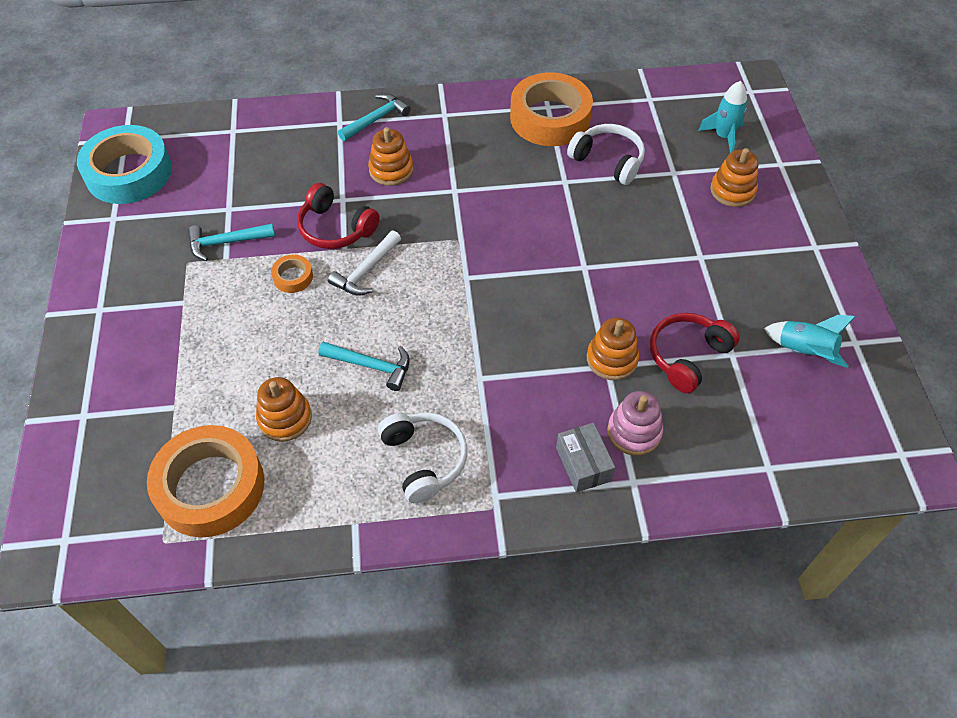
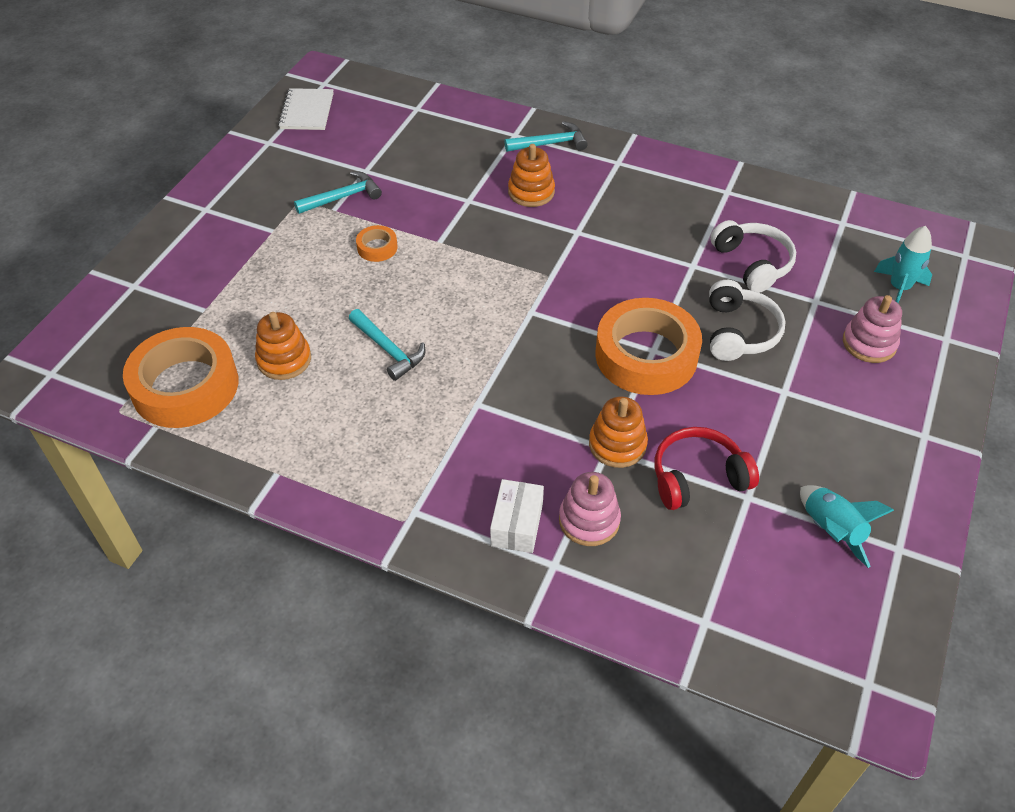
camera: 30 degrees right, 5 degrees down
turquoise tape [77,125,172,204] -> white notebook [278,88,334,130]
turquoise hammer [188,223,275,261] -> turquoise hammer turned 135 degrees clockwise [294,171,382,214]
red headphones [297,183,380,249] -> none
white hammer [328,230,401,296] -> none
white headphones [378,413,468,503] -> white headphones moved to [709,280,786,361]
orange tape [510,72,593,146] -> orange tape moved to [595,298,702,395]
grey box [556,423,615,493] -> white box [490,479,544,553]
orange stacking toy [710,148,758,207] -> pink stacking toy [843,295,902,363]

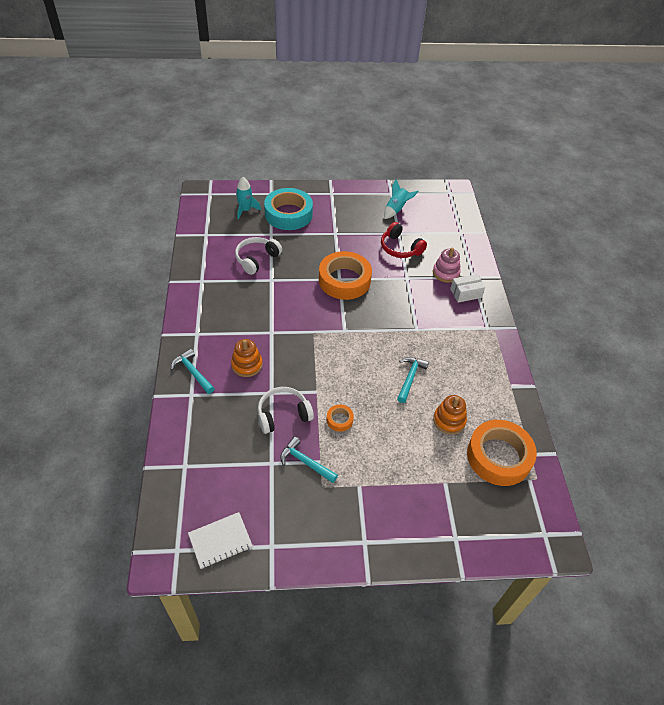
camera: 120 degrees left, 0 degrees up
orange stacking toy [589,396,648,468] -> none
white headphones [709,280,786,361] -> white headphones moved to [258,387,314,434]
pink stacking toy [843,295,902,363] -> turquoise tape [264,188,313,230]

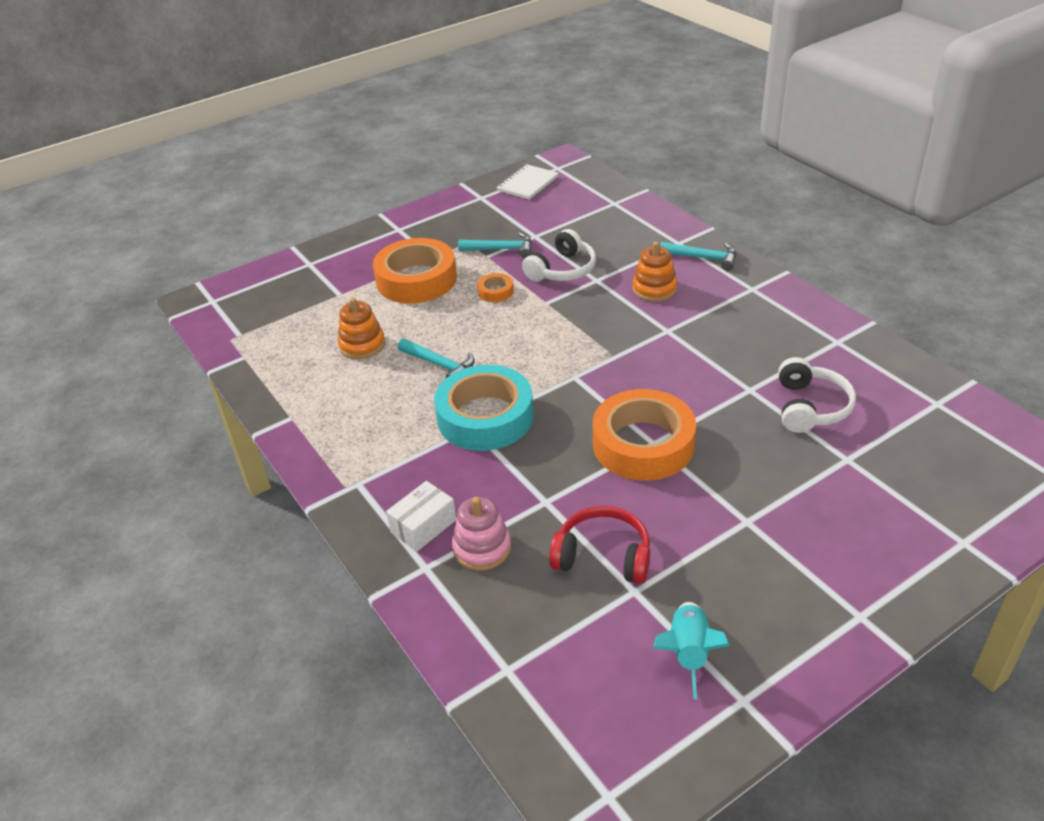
camera: 155 degrees right, 10 degrees down
turquoise rocket [236,177,261,220] -> none
turquoise tape [264,188,313,230] -> turquoise tape moved to [434,365,534,451]
turquoise hammer [397,357,429,403] -> turquoise hammer turned 45 degrees counterclockwise [398,339,475,378]
orange tape [467,420,537,486] -> orange tape moved to [373,238,457,303]

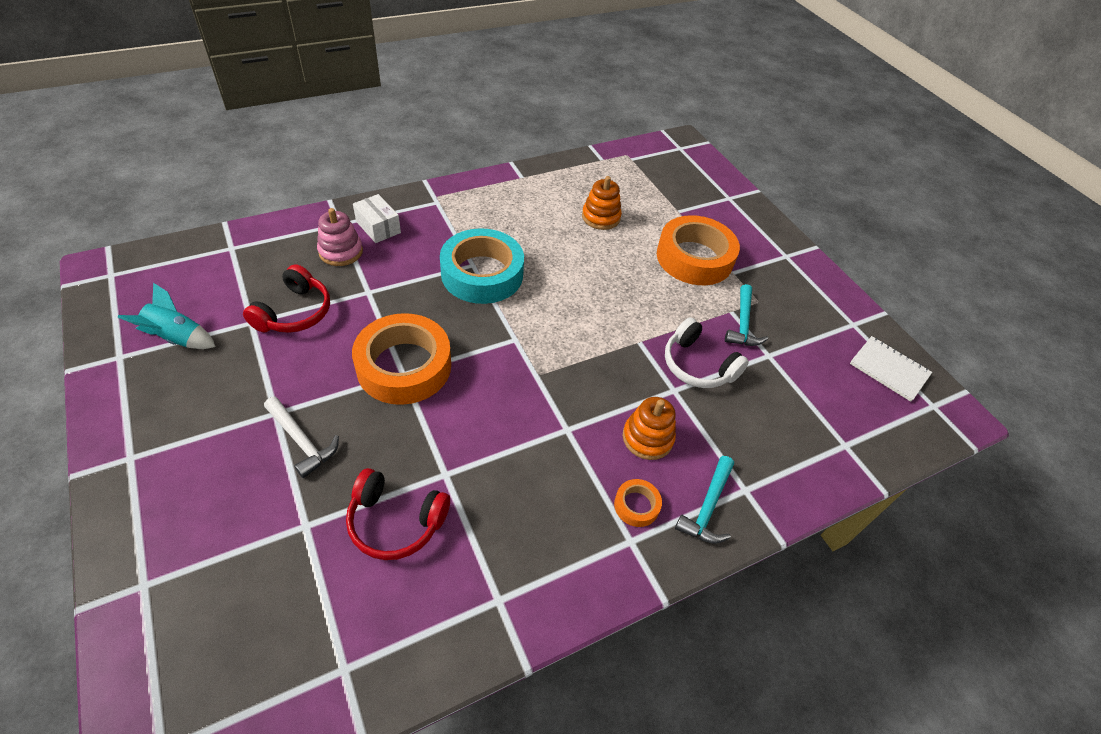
camera: 90 degrees right, 10 degrees up
turquoise hammer [398,339,475,378] -> none
orange tape [477,273,514,302] -> orange tape moved to [614,479,662,527]
white headphones [779,357,856,433] -> red headphones [346,468,450,560]
none -> white hammer [264,397,339,478]

